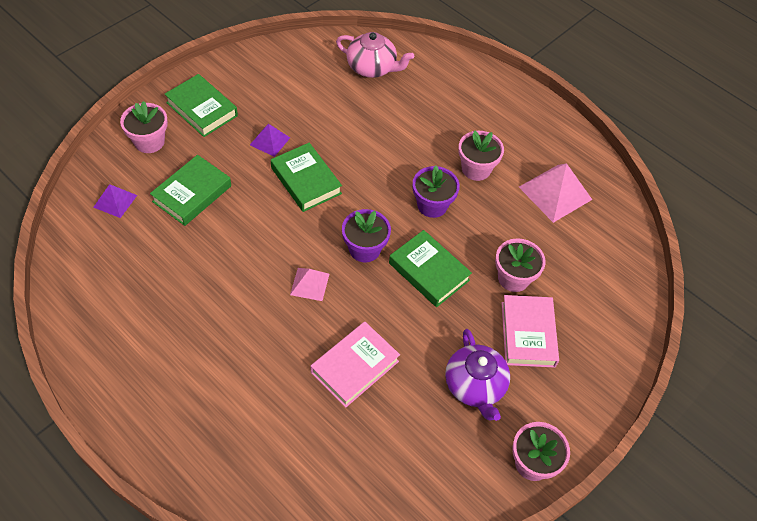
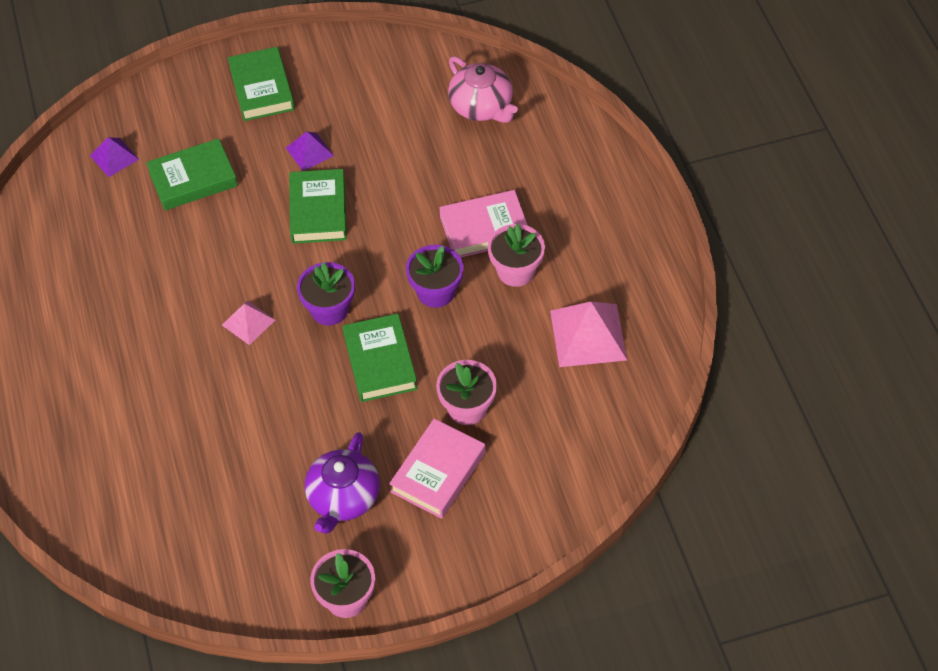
camera: 35 degrees right, 0 degrees up
pink flower pot [120,101,168,153] -> none
pink book [311,322,400,408] -> pink book moved to [440,190,528,257]

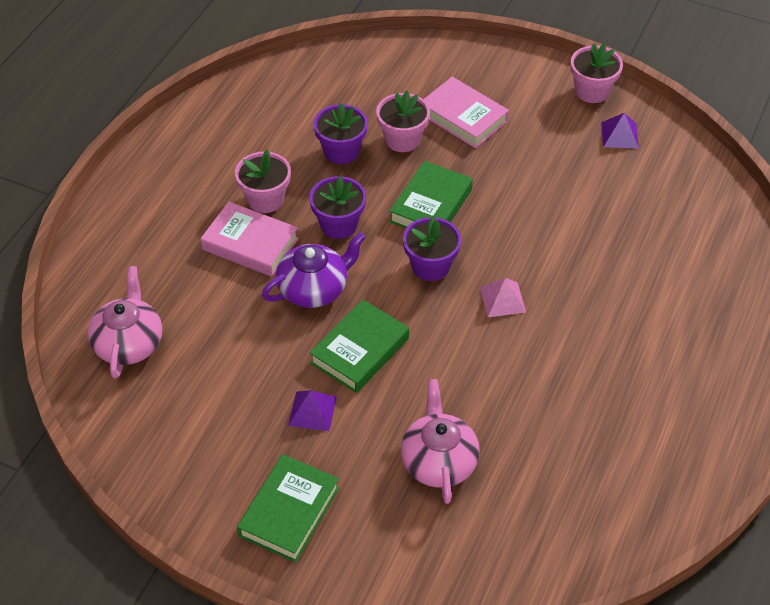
camera: 140 degrees left, 5 degrees down
purple pyramid [90,137,139,177] -> purple pyramid moved to [601,113,639,148]
green book [146,138,238,210] -> pink teapot [401,379,480,504]
purple teapot [305,432,380,534] -> purple teapot moved to [262,232,366,308]
pink book [389,419,485,519] -> pink book turned 60 degrees clockwise [423,77,509,148]
pink pyramid [550,302,627,367] -> none
none -> purple flower pot [313,103,368,164]

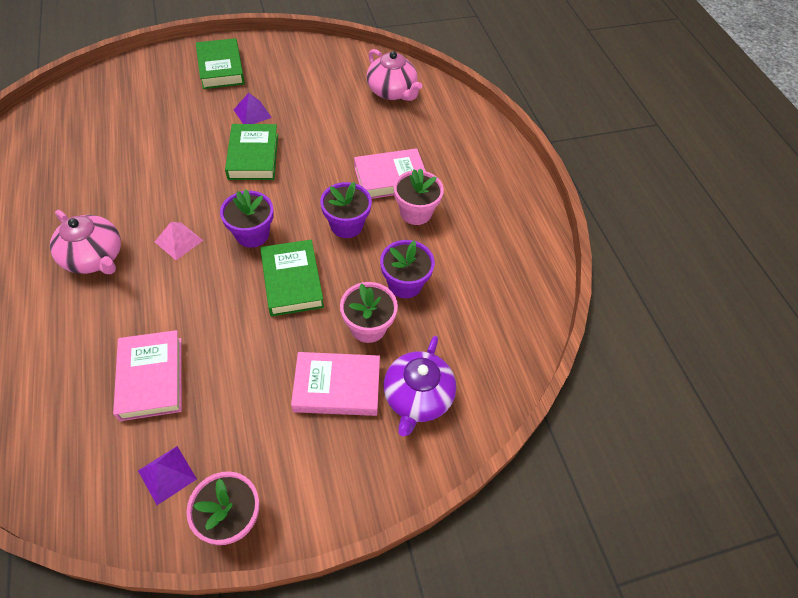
camera: 135 degrees right, 5 degrees up
purple teapot [262,232,366,308] -> purple teapot moved to [384,336,456,436]
pink teapot [401,379,480,504] -> pink teapot moved to [50,210,121,274]
none -> pink book [113,330,182,421]

